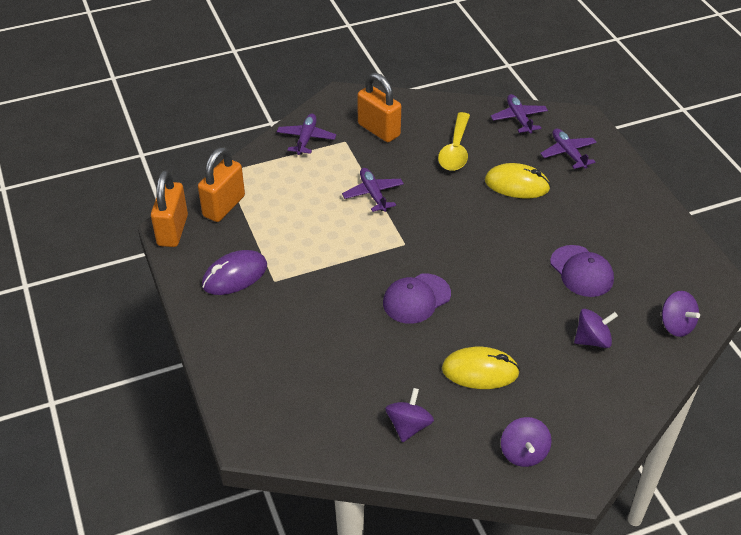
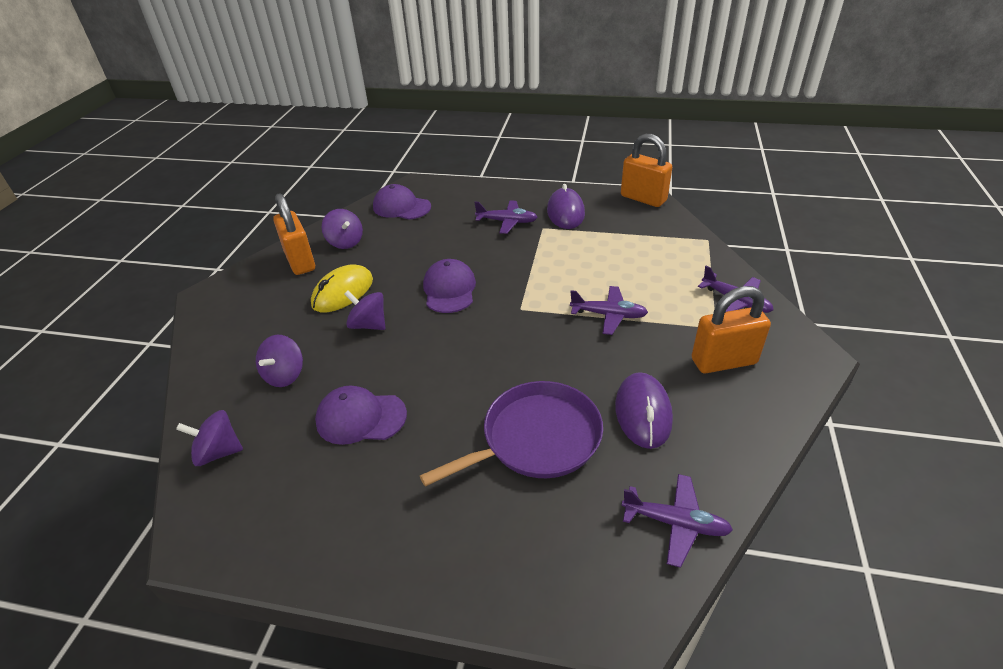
camera: 125 degrees right, 5 degrees down
orange padlock [198,147,245,222] -> orange padlock moved to [273,193,315,275]
yellow spoon [438,112,470,171] -> purple mouse [615,372,673,449]
yellow mouse [485,163,551,198] -> purple pan [420,381,603,487]
purple spinning top [501,417,552,467] -> purple spinning top moved to [344,291,385,330]
purple plane [540,128,597,169] -> purple plane moved to [474,200,538,234]
none -> purple cap [373,184,431,220]

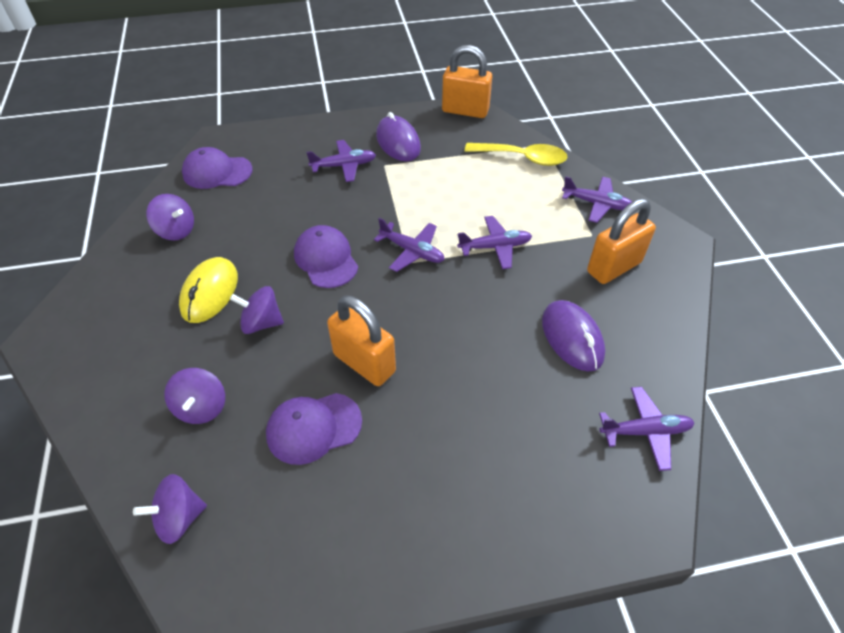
camera: 25 degrees left, 10 degrees up
orange padlock [273,193,315,275] -> orange padlock moved to [327,296,396,386]
purple pan [420,381,603,487] -> none
none -> purple plane [374,218,444,272]
none -> yellow spoon [465,143,568,166]

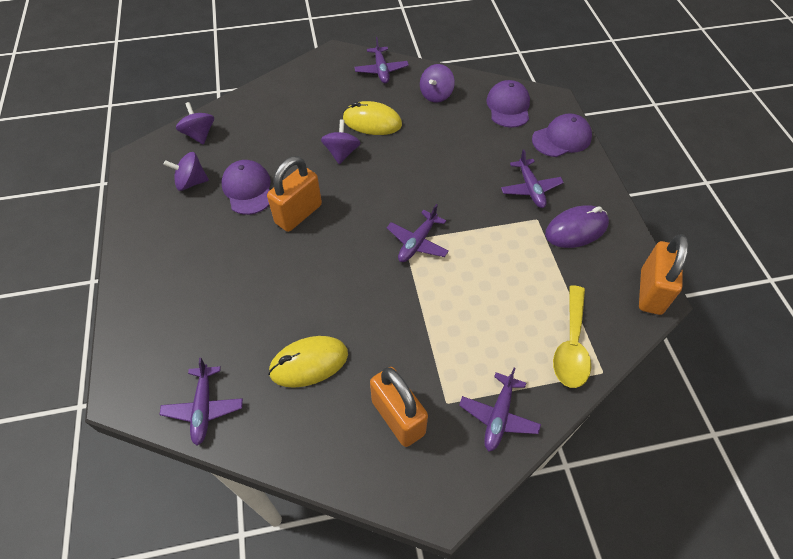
camera: 90 degrees right, 5 degrees up
purple spinning top [164,368,225,424] -> purple spinning top moved to [163,152,209,191]
purple cap [294,225,358,288] -> purple cap moved to [532,113,592,157]
purple plane [457,216,532,269] -> purple plane moved to [354,37,409,84]
purple mouse [542,300,605,372] -> yellow mouse [268,336,348,388]

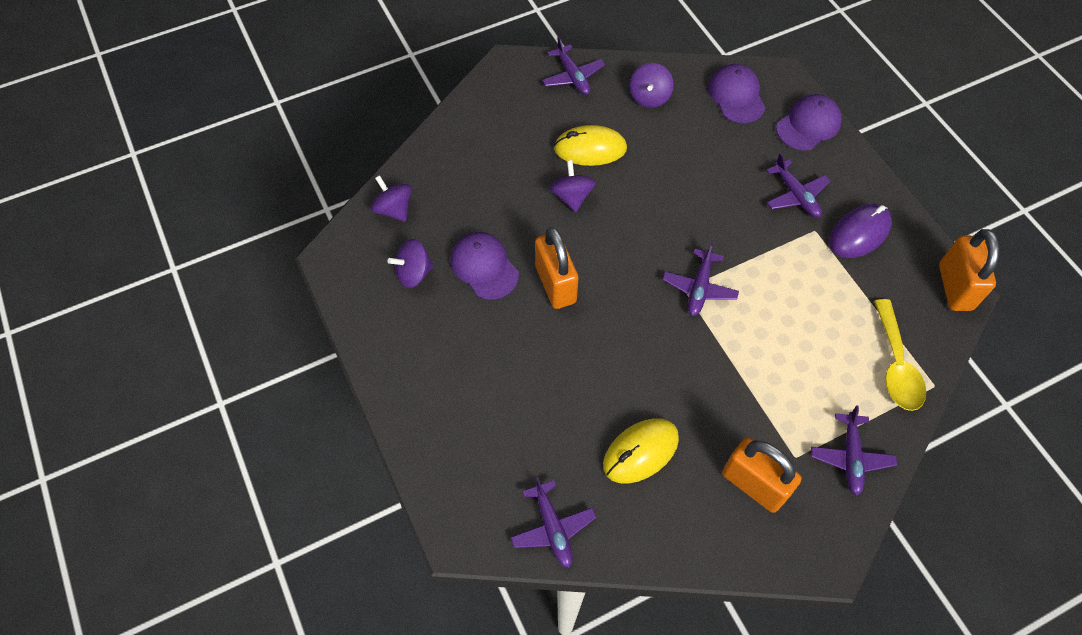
camera: 15 degrees left, 5 degrees up
orange padlock [267,156,322,232] -> orange padlock turned 45 degrees counterclockwise [535,227,578,309]

